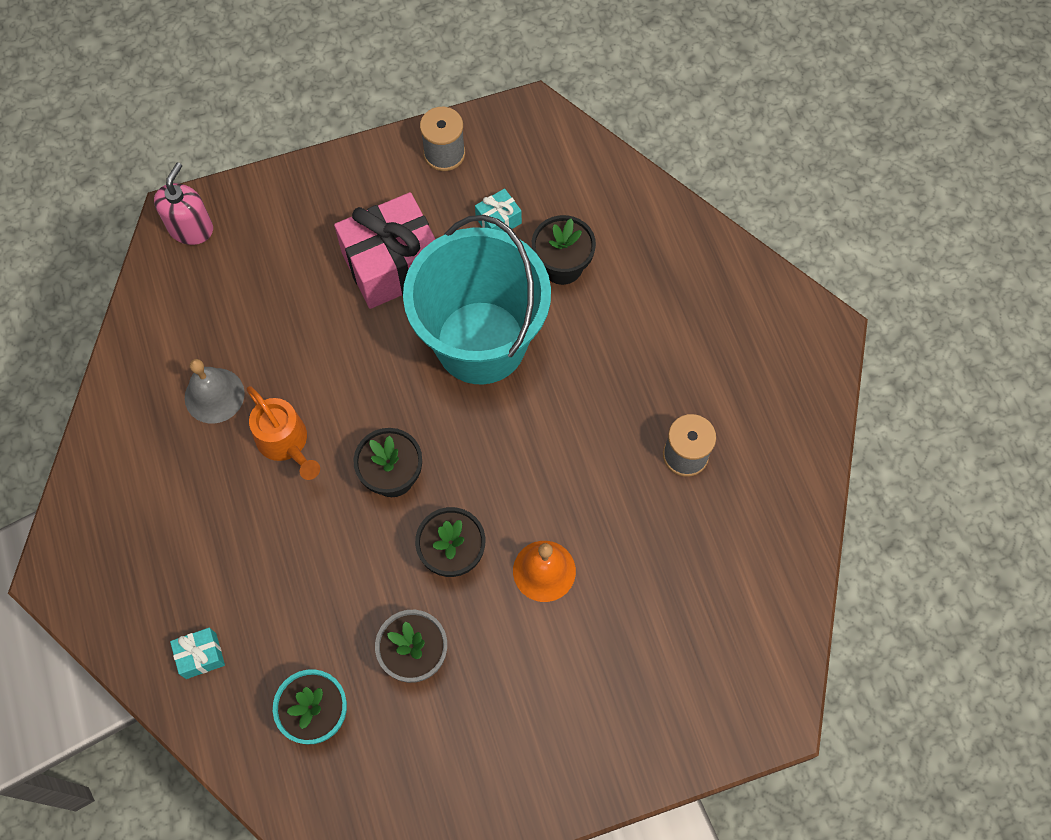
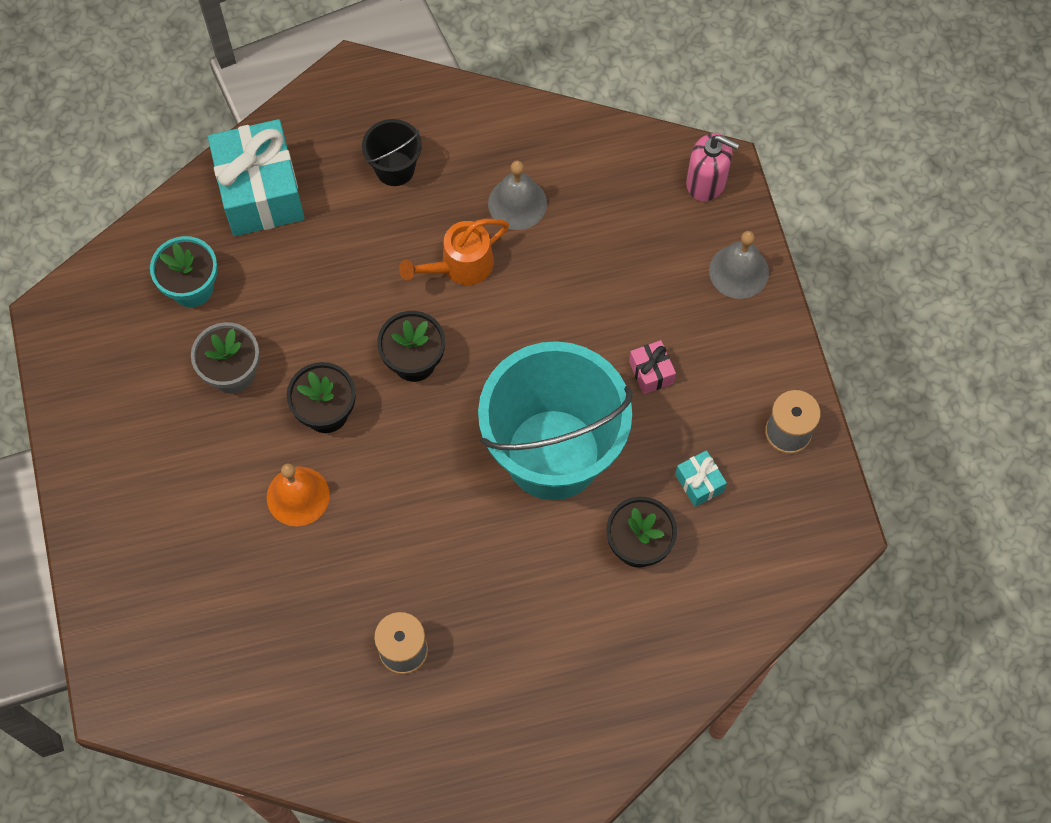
camera: 95 degrees right, 0 degrees up
turquoise gift [170,628,225,679] -> turquoise gift [208,119,305,236], size x2.27
pink gift [334,192,435,309] -> pink gift [629,340,676,394], size x0.44
none -> black bucket [362,119,422,186]
none -> grey bell [709,231,769,299]

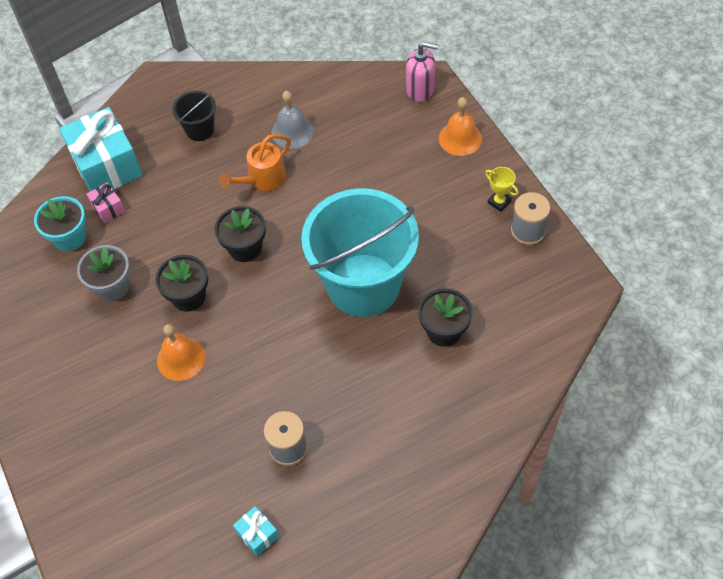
camera: 10 degrees left, 10 degrees down
pink gift [629,340,676,394] -> pink gift moved to [87,182,125,223]
turquoise gift [675,450,727,507] -> turquoise gift moved to [233,506,279,556]
grey bell [709,231,769,299] -> orange bell [439,97,482,156]
none -> yellow trophy [485,167,518,212]

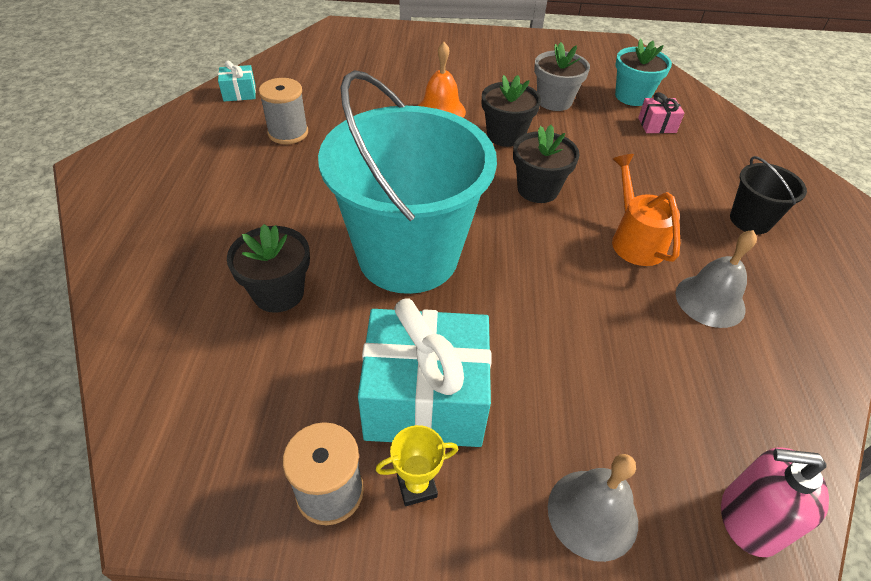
camera: 115 degrees right, 10 degrees down
turquoise gift [59,107,143,191] -> turquoise gift moved to [358,298,492,447]
pink soap dispenser [406,42,439,102] -> pink soap dispenser turned 60 degrees clockwise [721,447,829,557]
orange bell [439,97,482,156] -> grey bell [548,454,638,562]

